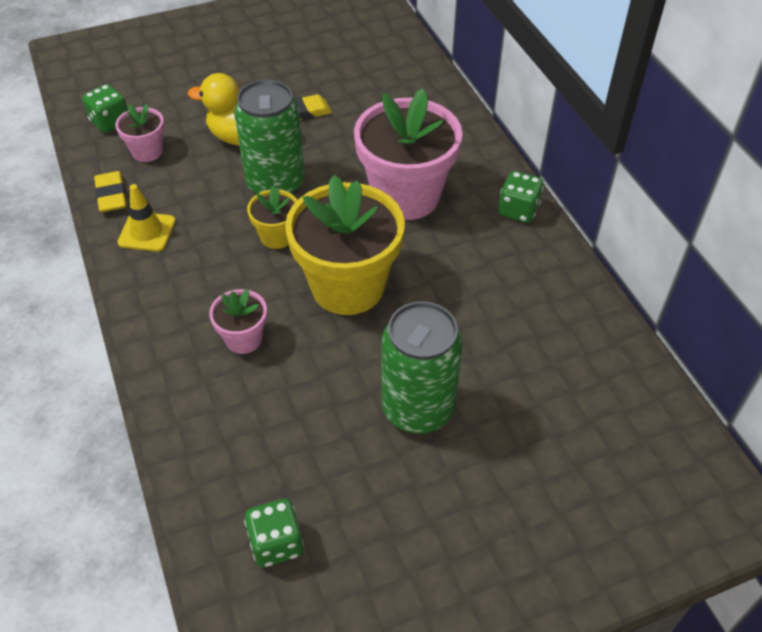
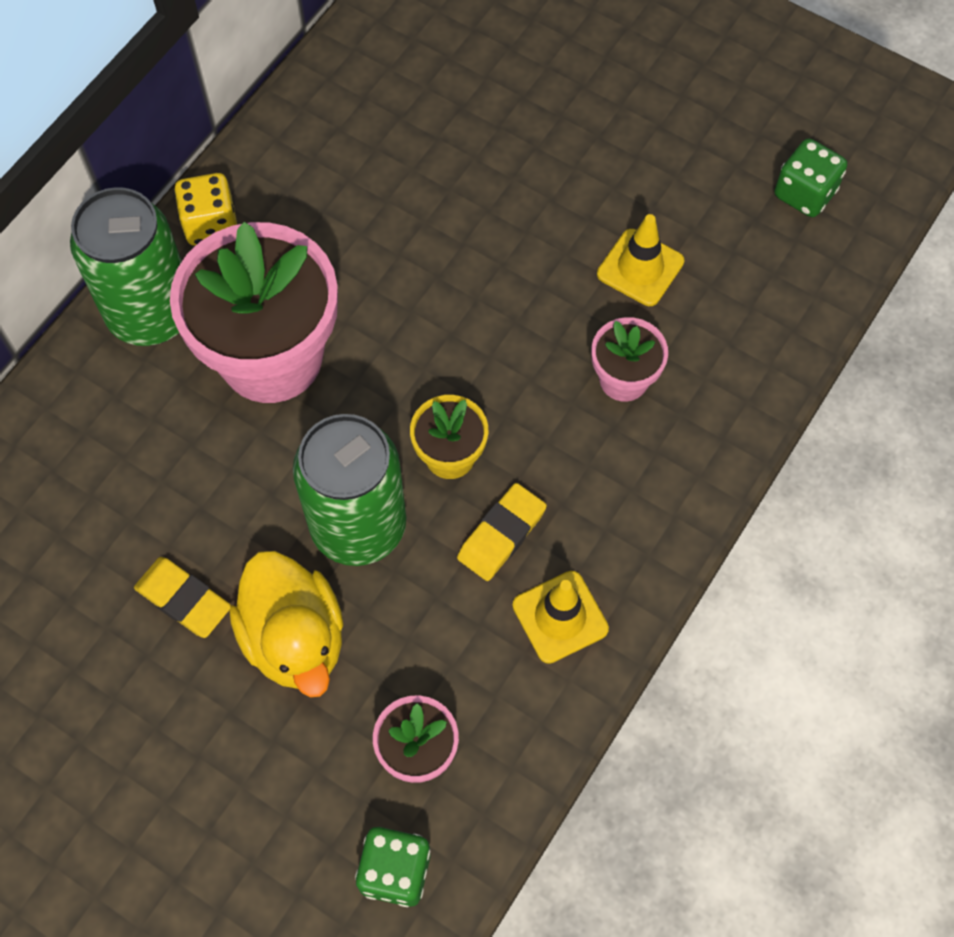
camera: 125 degrees left, 15 degrees up
yellow eraser [94,171,127,212] -> yellow eraser moved to [457,483,547,581]
yellow flower pot [285,175,405,315] -> none
green can [381,301,463,434] -> green can moved to [70,187,182,346]
green dice [498,171,544,223] -> yellow dice [174,173,237,246]
none -> yellow traffic cone [597,214,684,306]

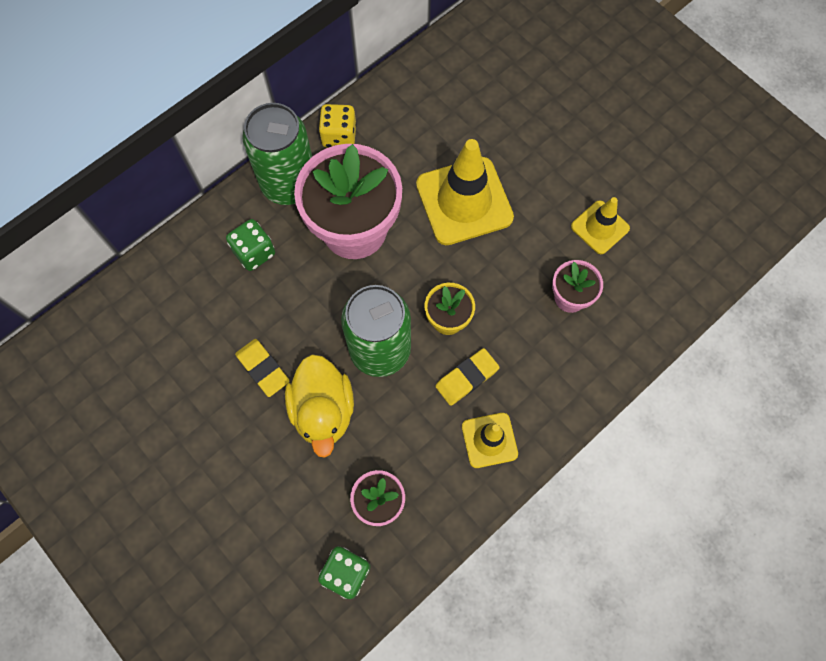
camera: 15 degrees right, 5 degrees up
green dice [774,139,847,217] -> green dice moved to [226,219,275,271]
none -> yellow traffic cone [416,139,514,245]

